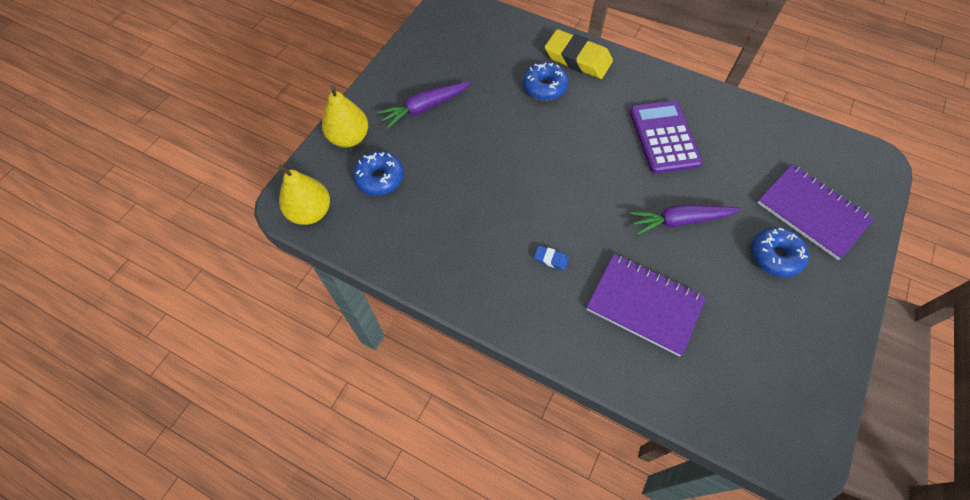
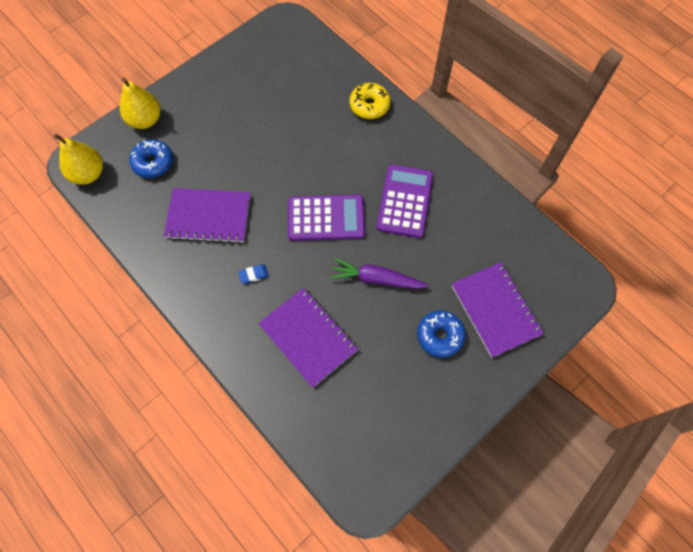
camera: 20 degrees right, 5 degrees up
purple carrot [377,82,470,129] -> none
blue donut [523,62,568,101] -> none
blue eraser [534,245,569,270] -> blue eraser turned 60 degrees counterclockwise [238,264,269,284]
yellow eraser [545,29,613,79] -> yellow donut [349,83,390,119]
none -> purple notebook [164,188,251,244]
none -> purple calculator [288,195,365,241]

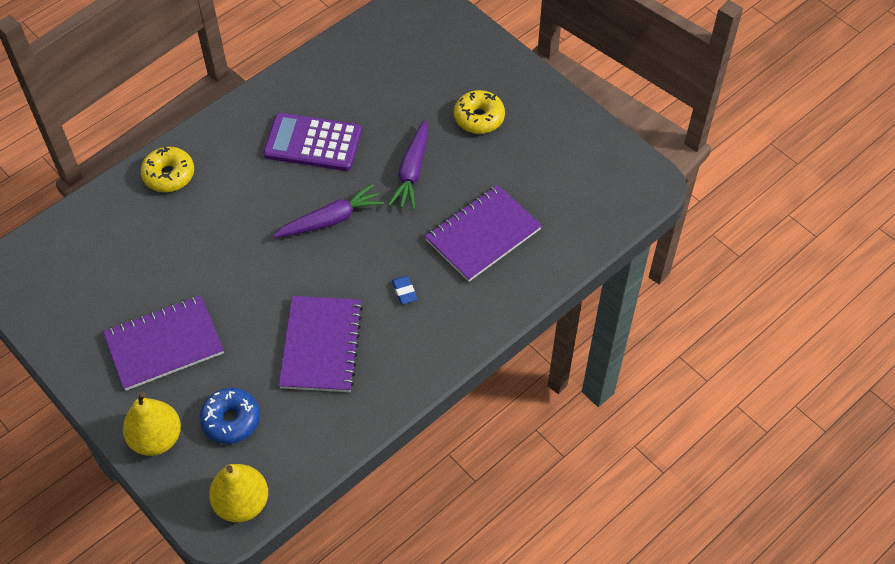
camera: 90 degrees left, 10 degrees down
purple calculator [288,195,365,241] -> purple carrot [273,184,384,238]
blue donut [417,310,466,358] -> yellow donut [454,90,505,134]
purple notebook [452,262,544,358] -> purple notebook moved to [103,295,224,391]

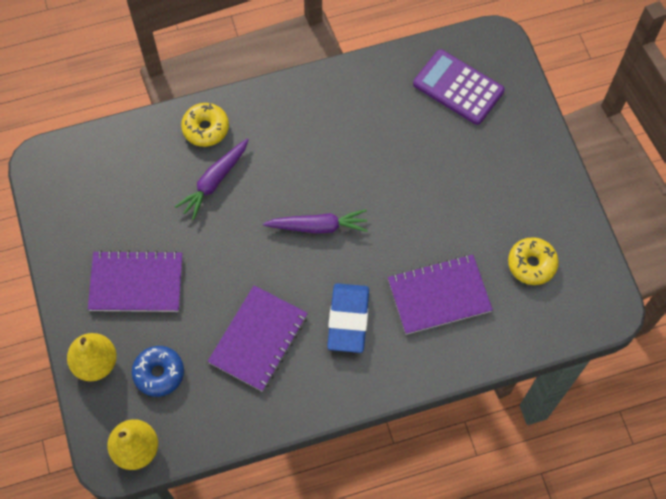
camera: 25 degrees right, 10 degrees up
purple calculator [263,113,362,171] -> purple calculator moved to [413,49,505,125]
purple carrot [388,119,428,210] -> purple carrot moved to [175,138,249,220]
blue eraser [392,276,417,304] -> blue eraser [327,283,369,353], size x2.40
yellow donut [454,90,505,134] -> yellow donut moved to [508,237,559,285]

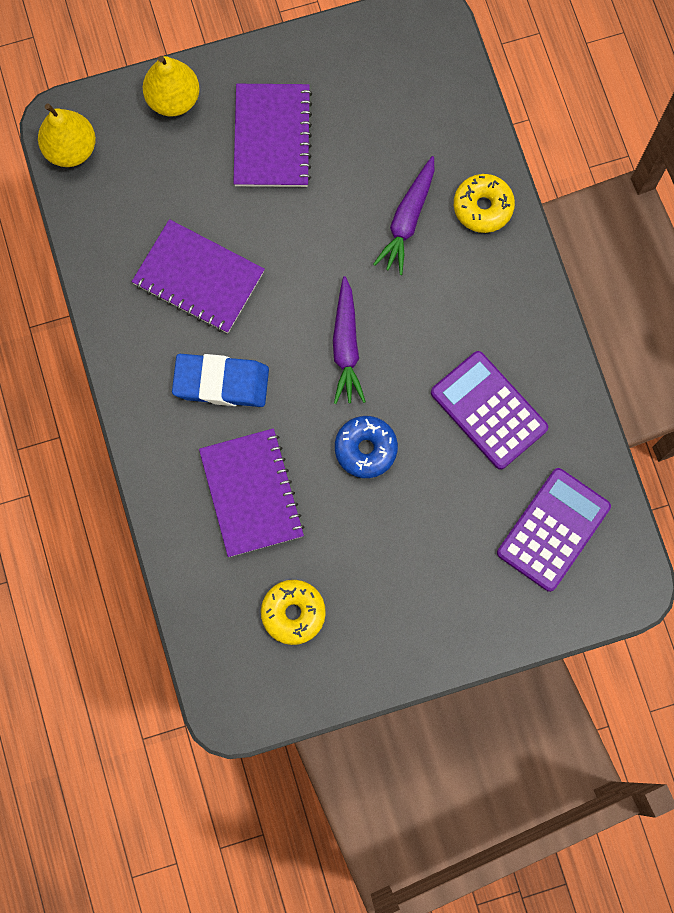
camera: 90 degrees right, 10 degrees up
blue donut [132,346,184,397] -> blue donut moved to [335,416,398,478]
purple carrot [175,138,249,220] -> purple carrot turned 105 degrees counterclockwise [373,156,434,275]
none -> purple calculator [431,351,548,470]

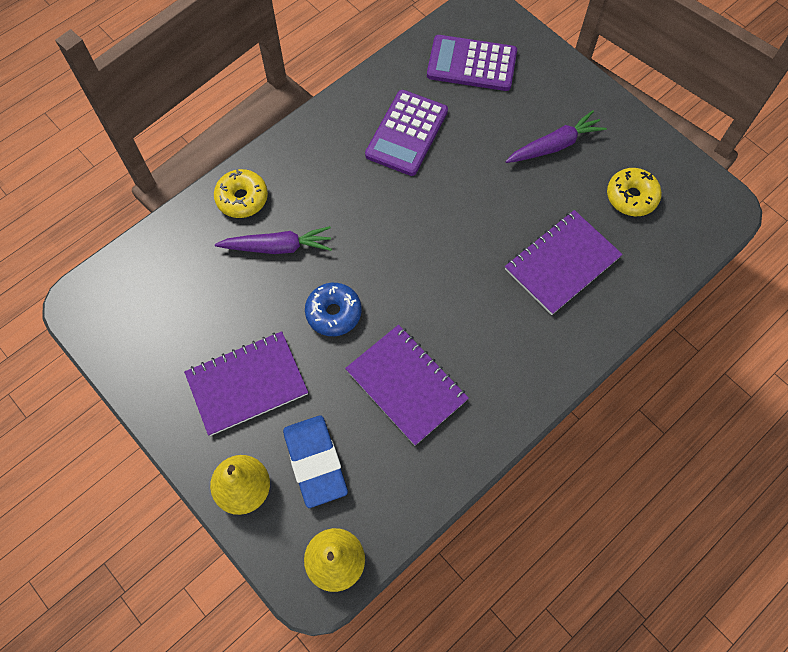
camera: 115 degrees left, 10 degrees down
purple notebook [132,219,265,333] -> purple notebook turned 45 degrees counterclockwise [345,325,469,446]
blue eraser [172,354,269,407] -> blue eraser moved to [283,415,348,508]
purple carrot [333,276,366,404] -> purple carrot moved to [505,110,607,163]
blue donut [335,416,398,478] -> blue donut moved to [305,283,362,336]

